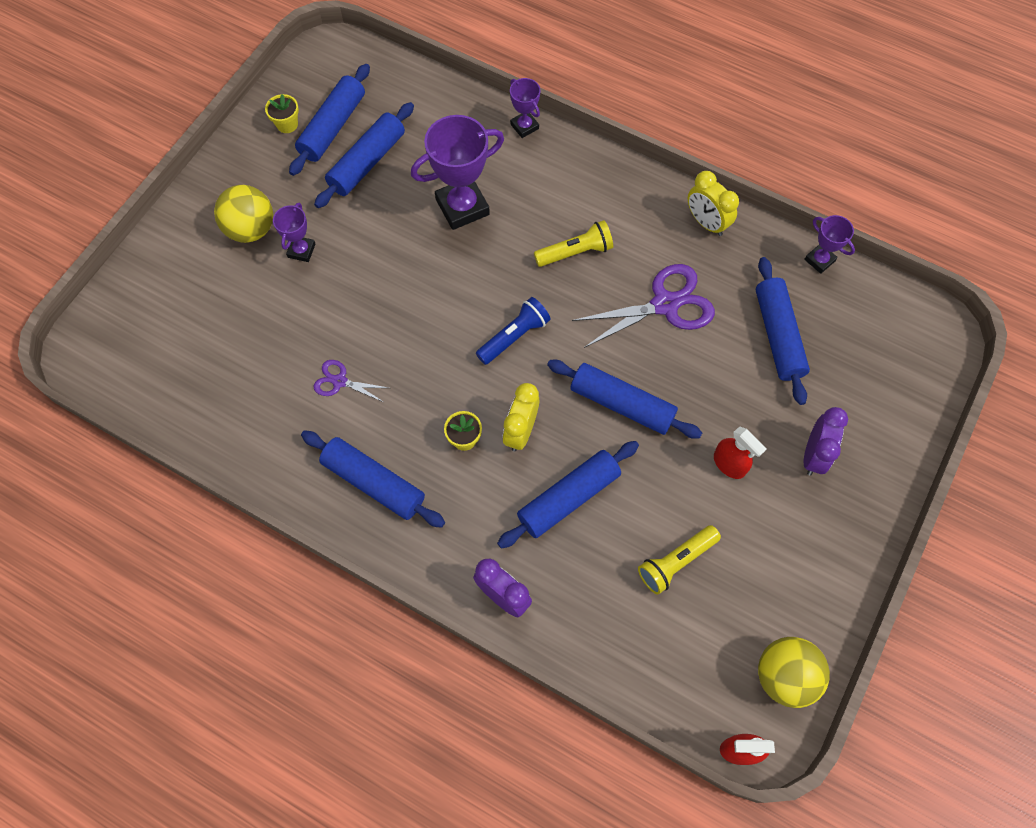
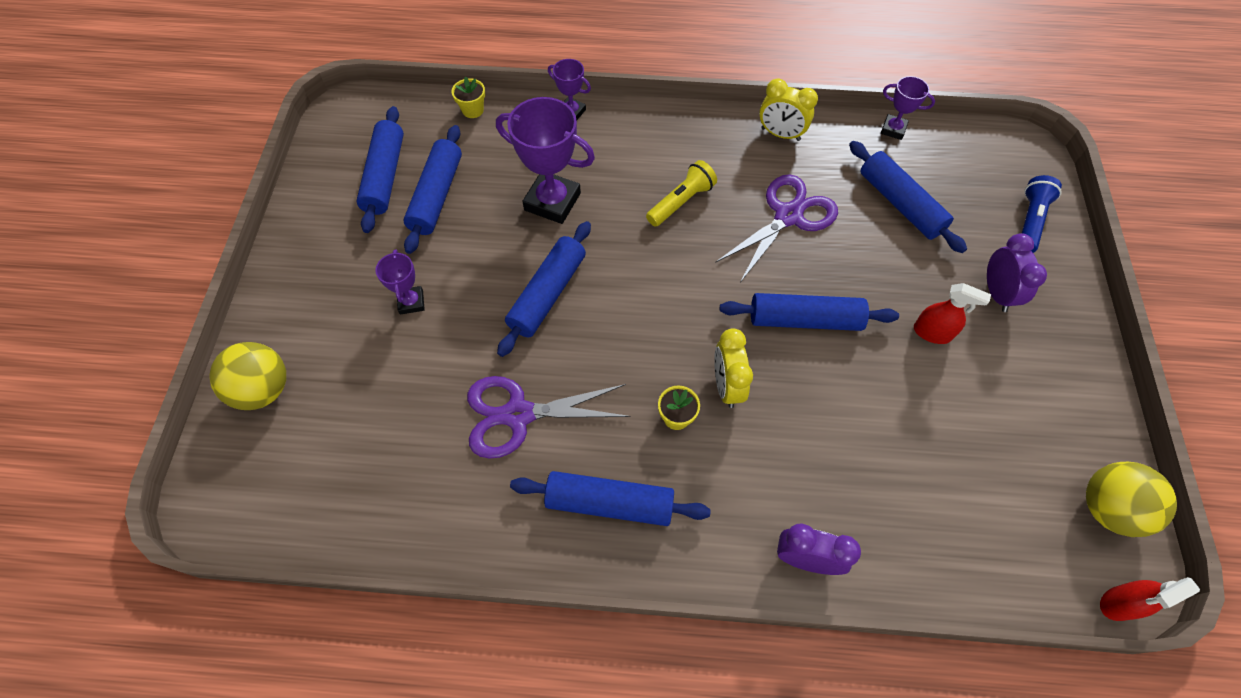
camera: 25 degrees left, 5 degrees down
yellow ball [214,185,273,243] -> yellow ball moved to [209,342,286,410]
yellow flower pot [265,94,299,133] -> yellow flower pot moved to [452,76,485,118]
purple scissors [314,360,388,402] -> purple scissors [467,376,631,459], size x1.93
purple trophy [411,115,504,230] -> purple trophy turned 75 degrees clockwise [496,97,595,224]
blue flashlight [476,297,551,365] -> blue flashlight moved to [1022,175,1062,253]
blue rolling pin [497,441,639,549] -> blue rolling pin moved to [497,221,591,357]
yellow flashlight [638,525,721,594] -> none

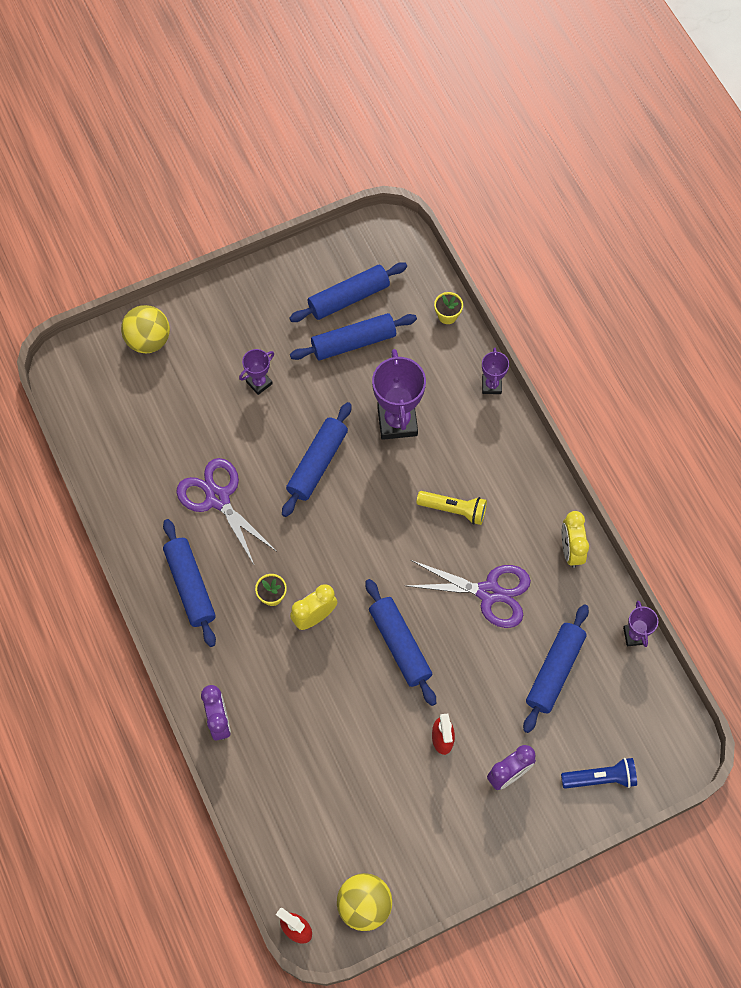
camera: 60 degrees right, 5 degrees up
blue rolling pin [497,221,591,357] -> blue rolling pin turned 60 degrees counterclockwise [282,402,352,517]

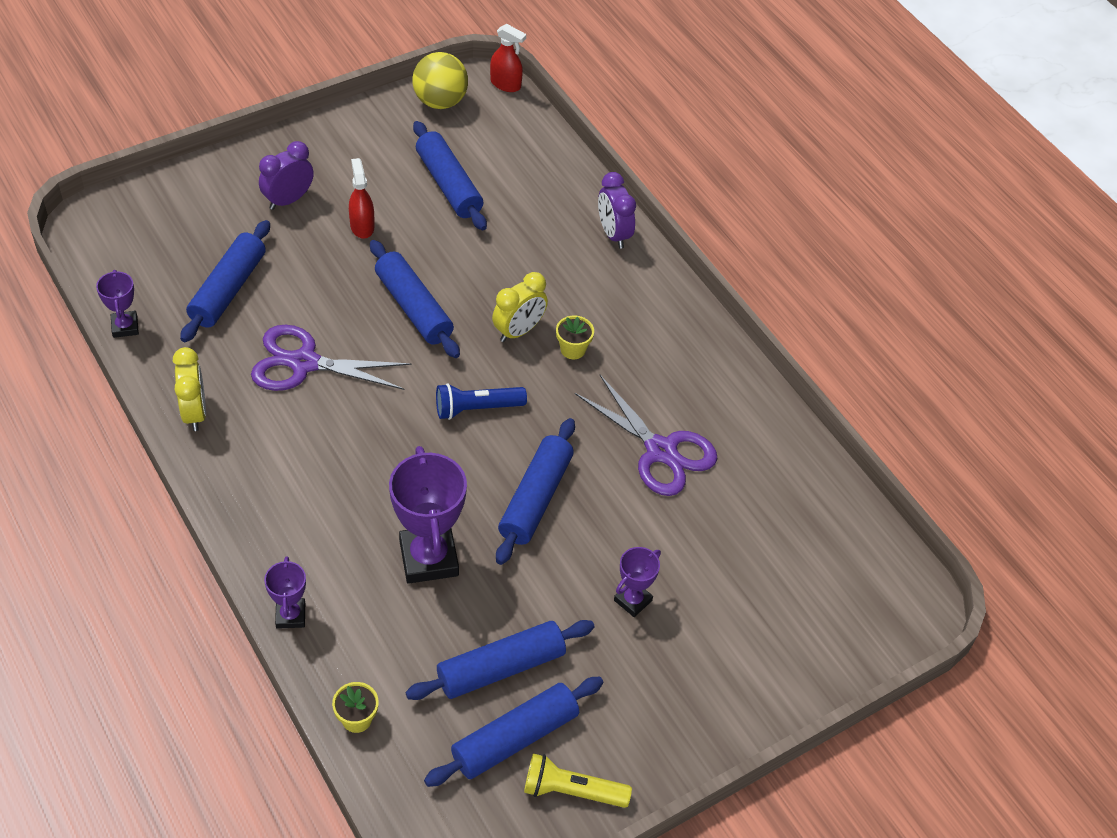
camera: 170 degrees right, 15 degrees down
yellow ball [121,305,170,353] -> none
blue rolling pin [163,519,216,647] -> blue rolling pin moved to [413,121,487,231]
yellow flashlight [416,491,487,525] -> yellow flashlight moved to [524,753,632,808]
blue flashlight [561,758,637,789] -> blue flashlight moved to [436,383,527,420]

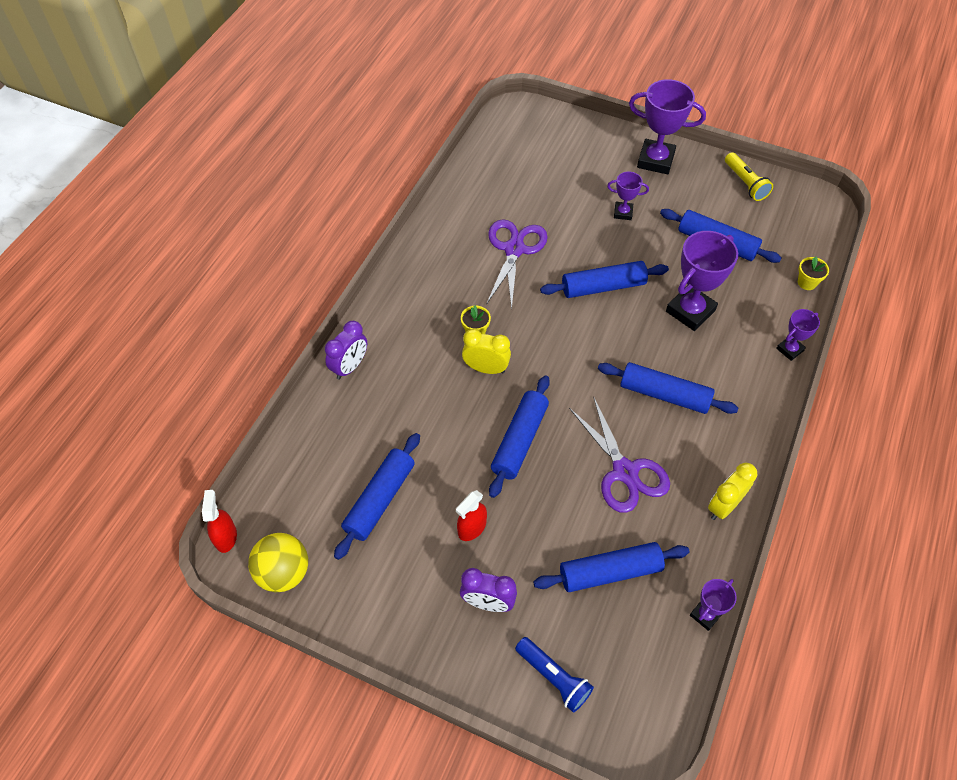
camera: 120 degrees left, 5 degrees up
blue rolling pin [424,676,603,787] -> blue rolling pin moved to [598,362,738,414]
blue flashlight [436,383,527,420] -> blue flashlight moved to [515,637,594,713]
none -> purple trophy [629,79,706,174]

